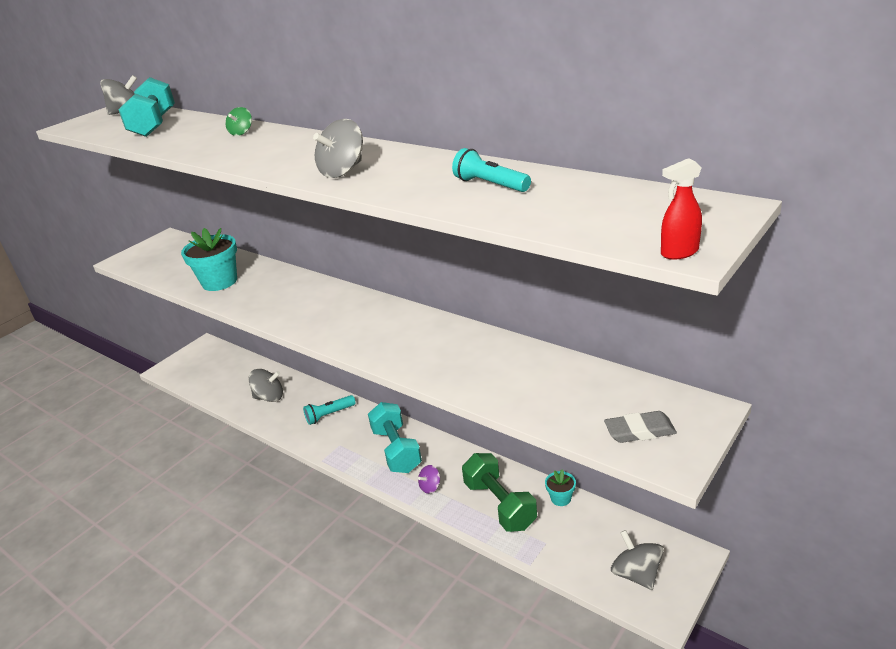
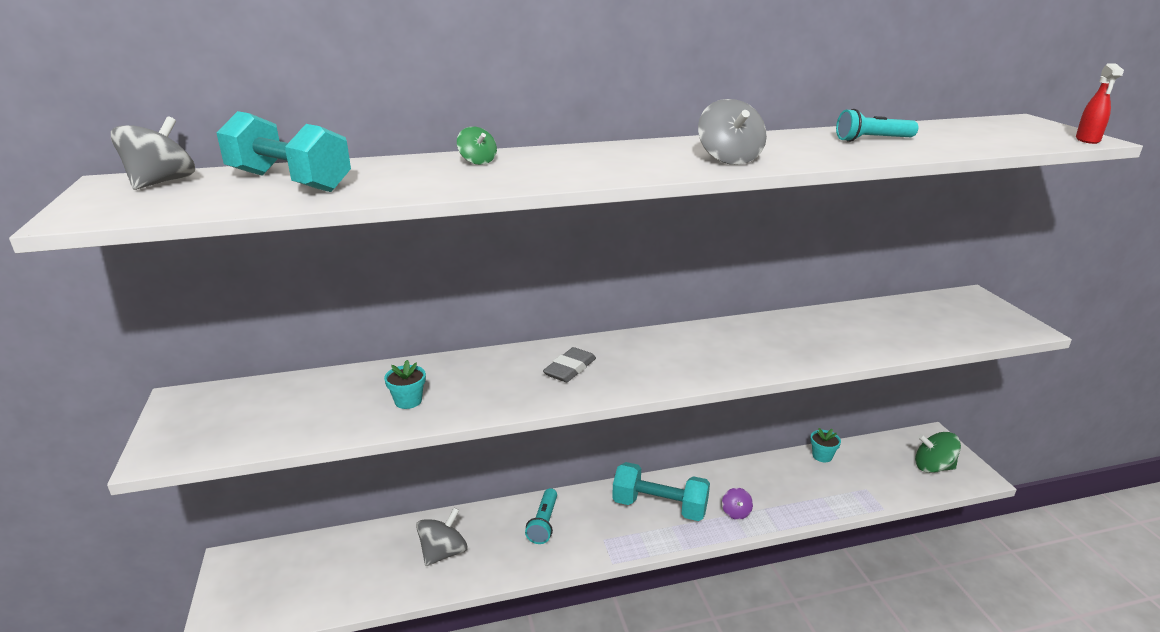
camera: 55 degrees left, 5 degrees down
turquoise flower pot [181,228,237,291] -> turquoise flower pot [384,360,426,409], size x0.51
green dumbbell [462,453,537,532] -> none
grey eraser [604,411,677,443] -> grey eraser moved to [543,347,596,382]
grey spinning top [611,530,664,590] -> green spinning top [915,432,961,473]

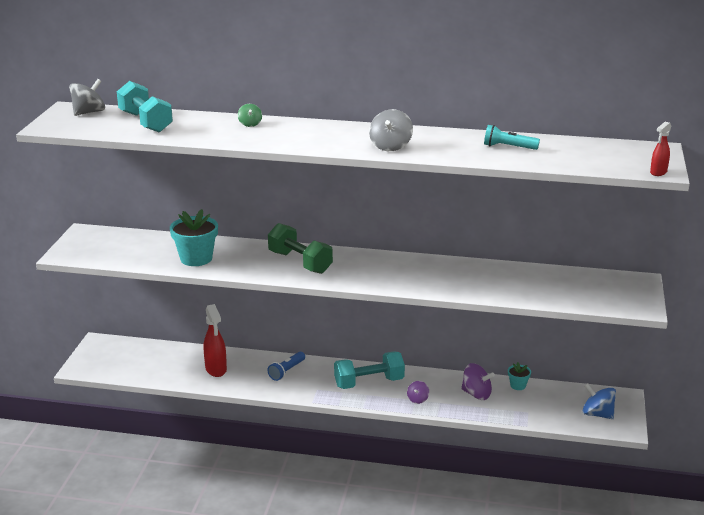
camera: 25 degrees right, 0 degrees up
turquoise flower pot [384,360,426,409] -> turquoise flower pot [170,209,218,266], size x1.97
grey spinning top [416,508,467,566] -> red spray bottle [204,304,227,377]
turquoise flashlight [525,488,557,544] -> blue flashlight [268,352,305,381]
grey eraser [543,347,596,382] -> green dumbbell [268,223,333,274]
turquoise dumbbell [612,462,710,521] -> turquoise dumbbell turned 60 degrees counterclockwise [334,351,405,389]
green spinning top [915,432,961,473] -> blue spinning top [583,383,616,419]
none -> purple spinning top [461,363,495,400]

